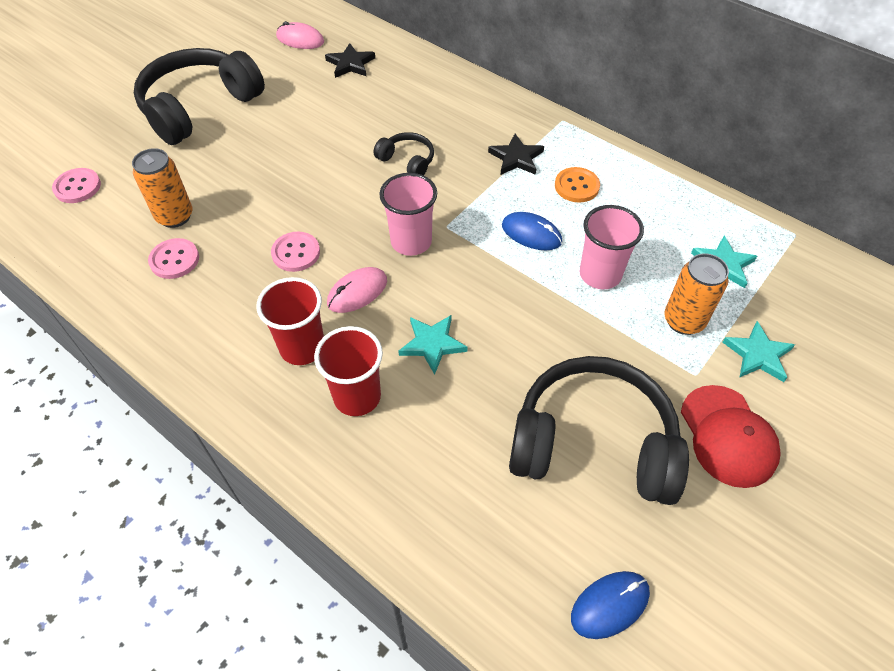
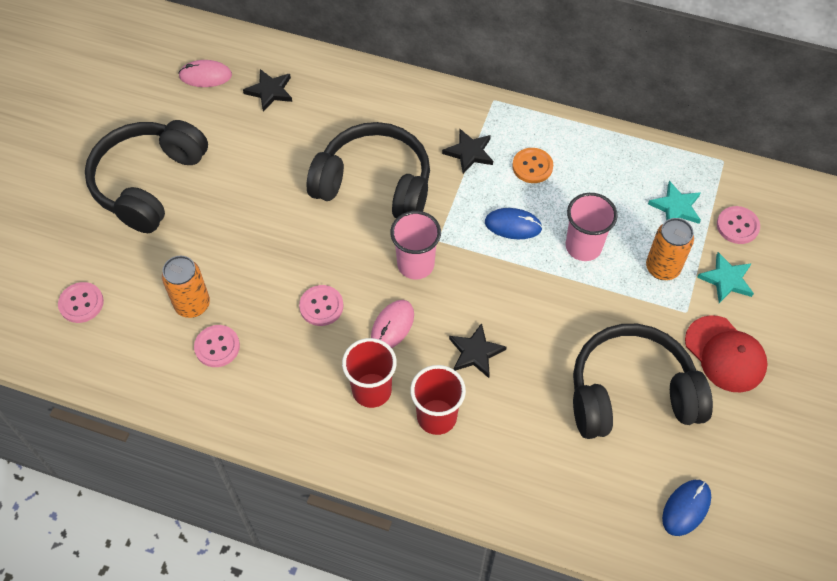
camera: 20 degrees left, 5 degrees up
black headphones [373,132,434,176] -> black headphones [307,122,430,218], size x2.20
turquoise star [398,315,467,375] -> black star [449,323,507,378]
none -> pink button [717,206,760,244]

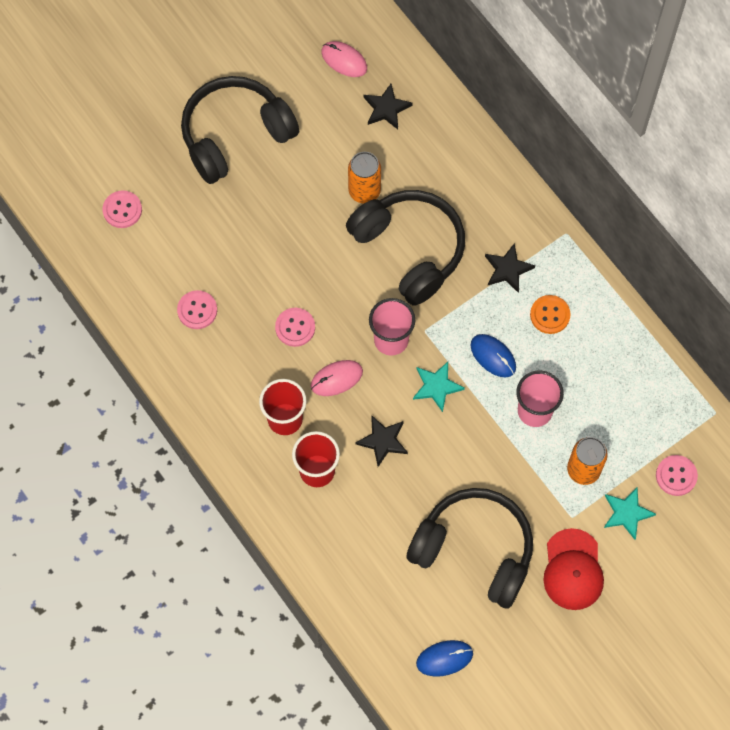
camera: 35 degrees right, 10 degrees up
orange can [162,256,210,318] -> orange can moved to [348,152,381,203]
turquoise star [648,181,701,224] -> turquoise star moved to [413,362,465,412]

